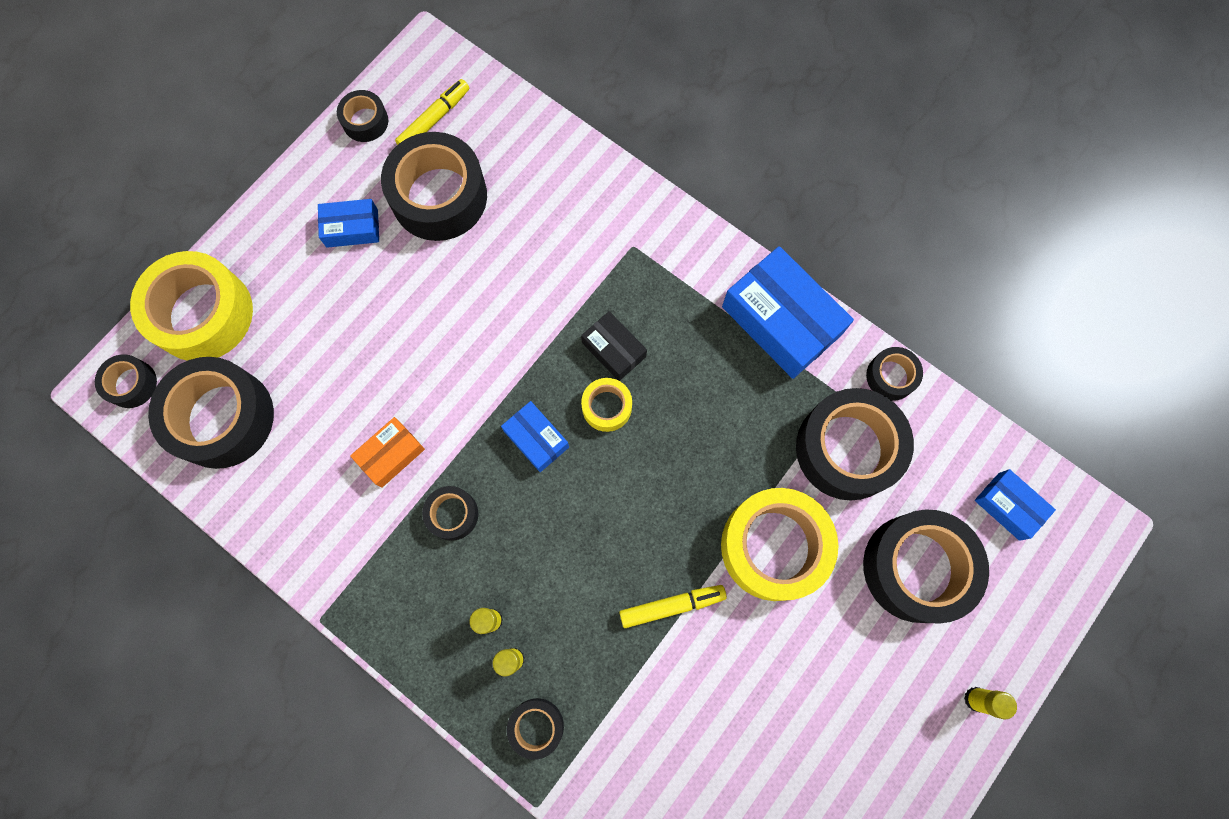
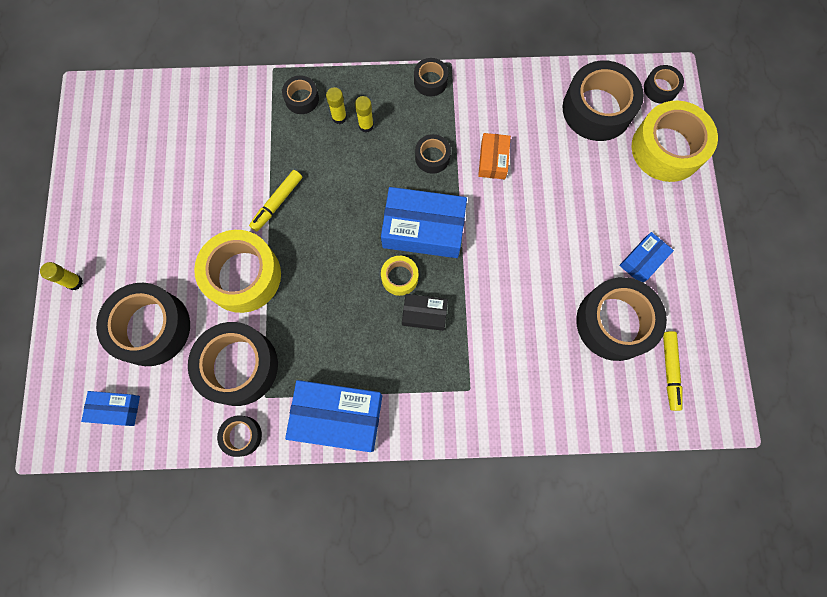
camera: 140 degrees right, 0 degrees up
black tape [337,90,388,142] -> black tape moved to [414,58,448,96]
blue box [501,401,569,472] -> blue box [381,187,467,258], size x1.87

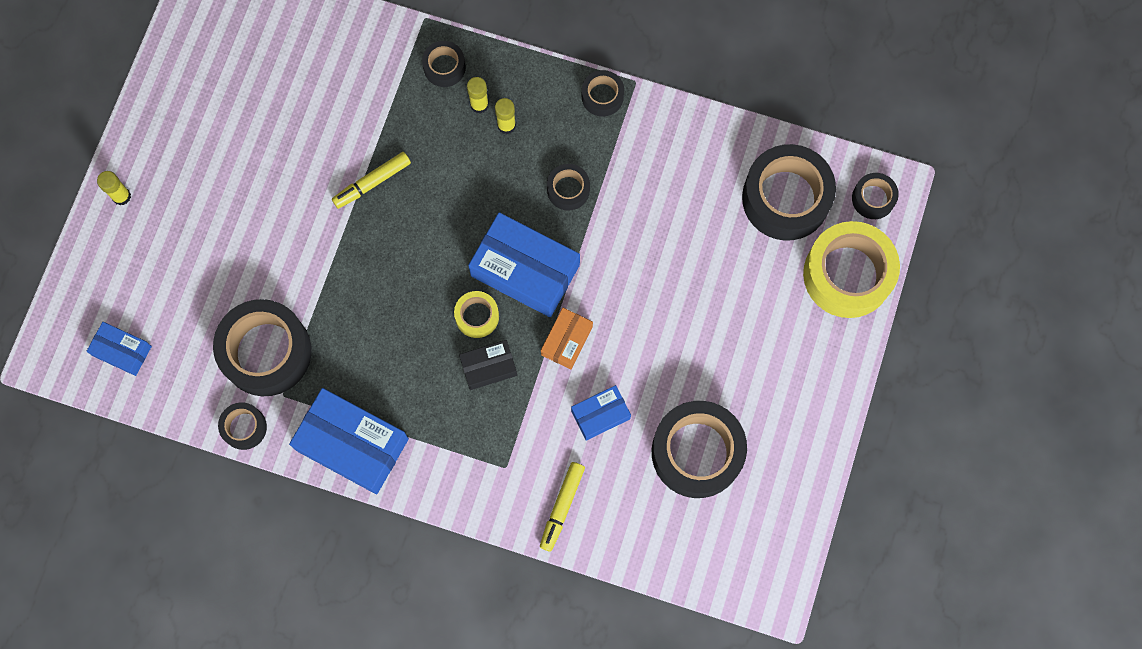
camera: 20 degrees right, 0 degrees up
black tape [96,283,190,366] -> none
yellow tape [194,230,281,313] -> none
black box [402,294,448,331] -> black box turned 45 degrees counterclockwise [459,340,517,390]
orange box [478,133,511,179] -> orange box moved to [541,308,593,369]
blue box [619,232,674,283] -> blue box moved to [571,385,631,441]
yellow marker [663,331,682,411] -> yellow marker moved to [540,462,585,552]

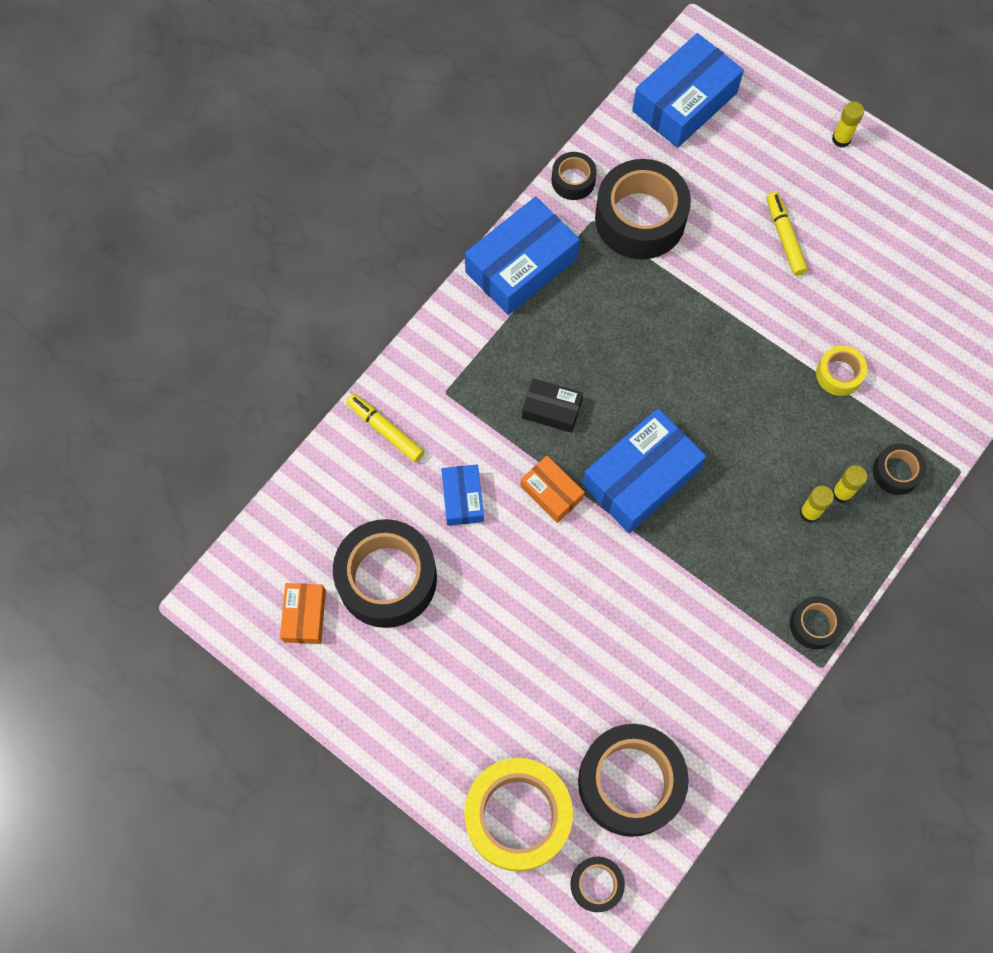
camera: 110 degrees right, 5 degrees down
blue box [86,322,152,376] -> blue box [632,33,744,148], size x1.87
yellow marker [332,152,411,209] -> yellow marker moved to [767,192,808,276]
yellow tape [454,291,499,338] -> yellow tape moved to [816,345,867,396]
black box [459,340,517,390] -> black box turned 75 degrees counterclockwise [522,379,583,433]
black tape [547,164,590,211] -> none
none -> orange box [280,583,326,644]

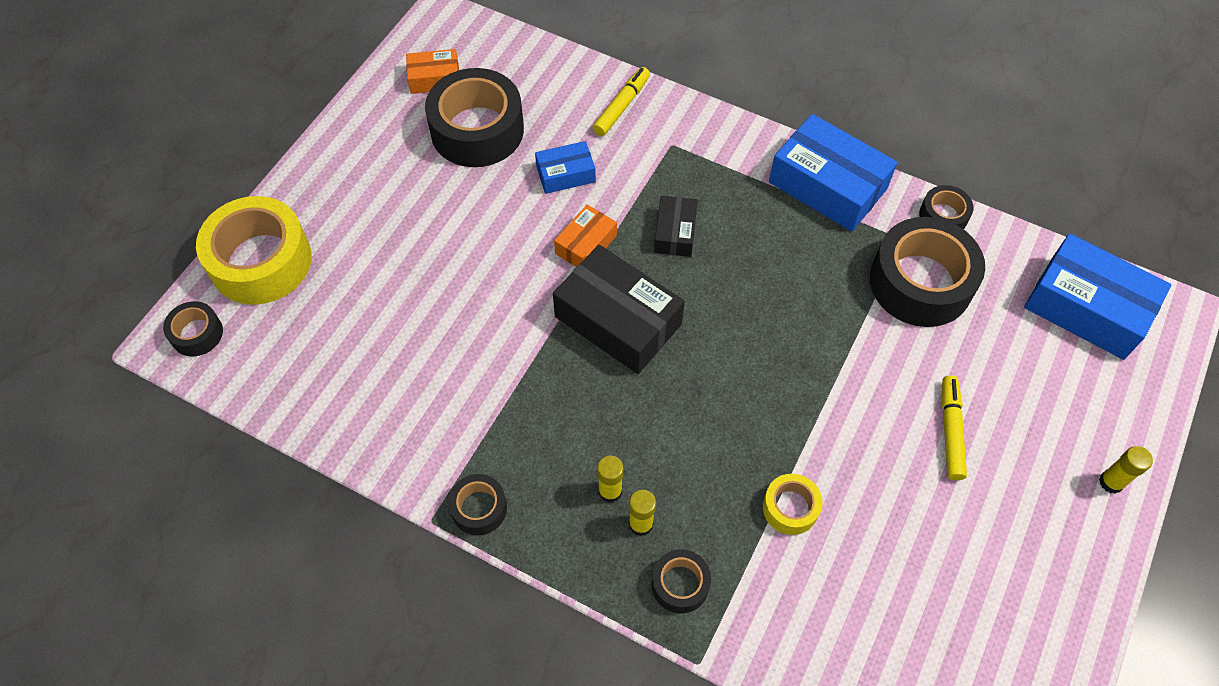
camera: 80 degrees right, 10 degrees down
black tape [578,724,689,837] -> none
blue box [582,408,706,533] -> black box [553,245,685,374]
yellow marker [767,192,808,276] -> yellow marker turned 60 degrees counterclockwise [942,375,967,480]

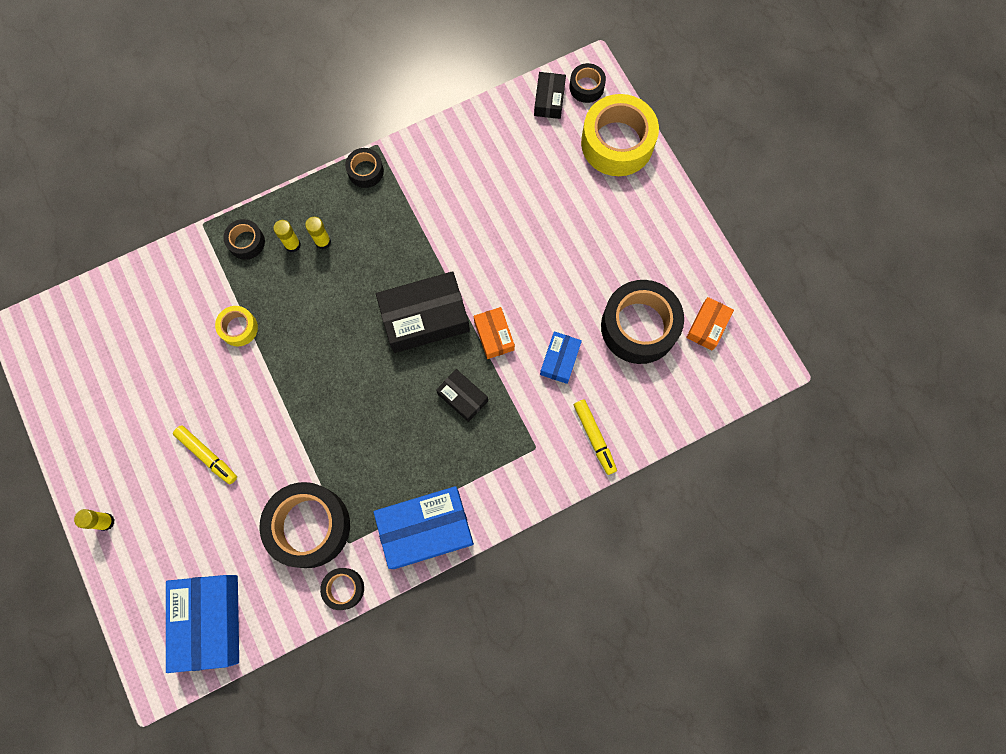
camera: 125 degrees right, 15 degrees up
blue box [1024,234,1171,360] -> blue box turned 75 degrees counterclockwise [166,575,239,673]
none -> black box [534,72,566,119]

